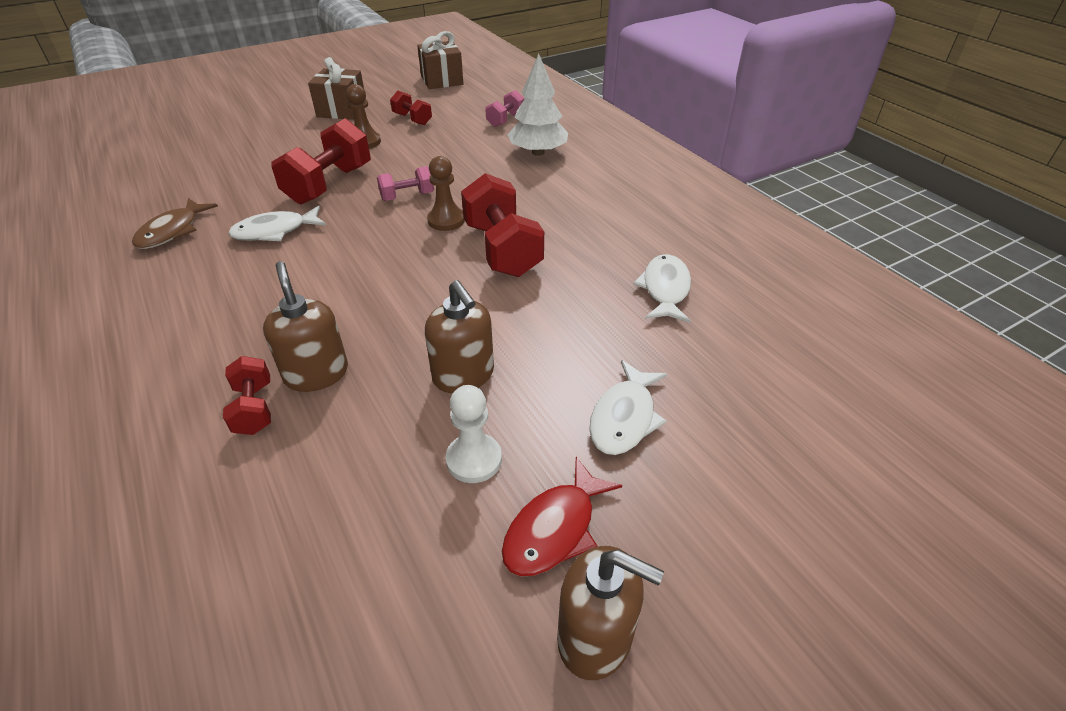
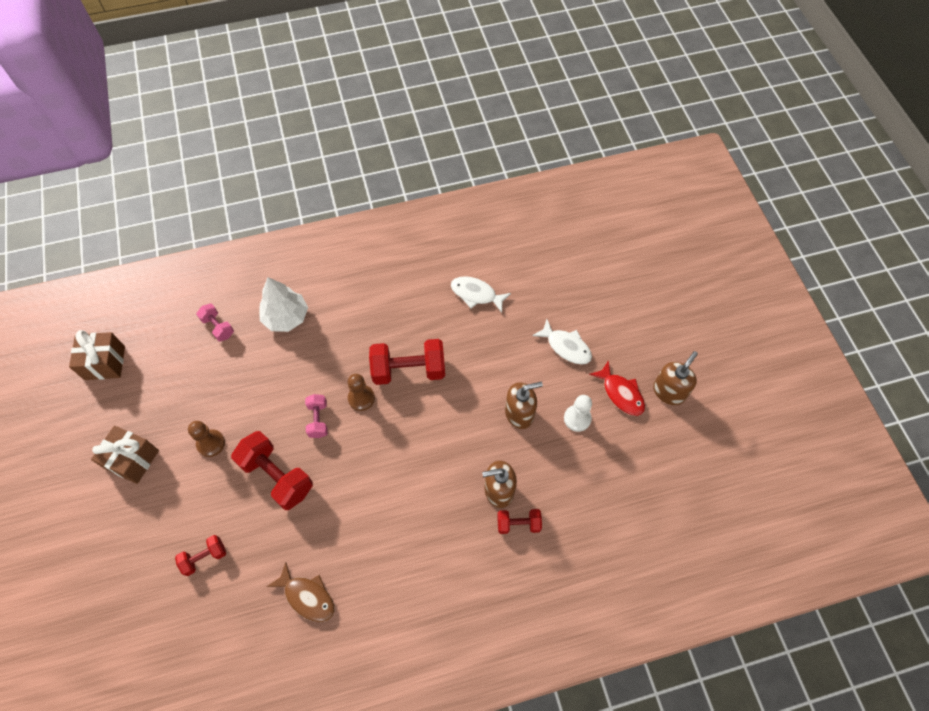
camera: 75 degrees left, 20 degrees up
white fish [228,206,326,241] -> none
red dumbbell [390,91,432,125] -> red dumbbell moved to [175,535,226,576]

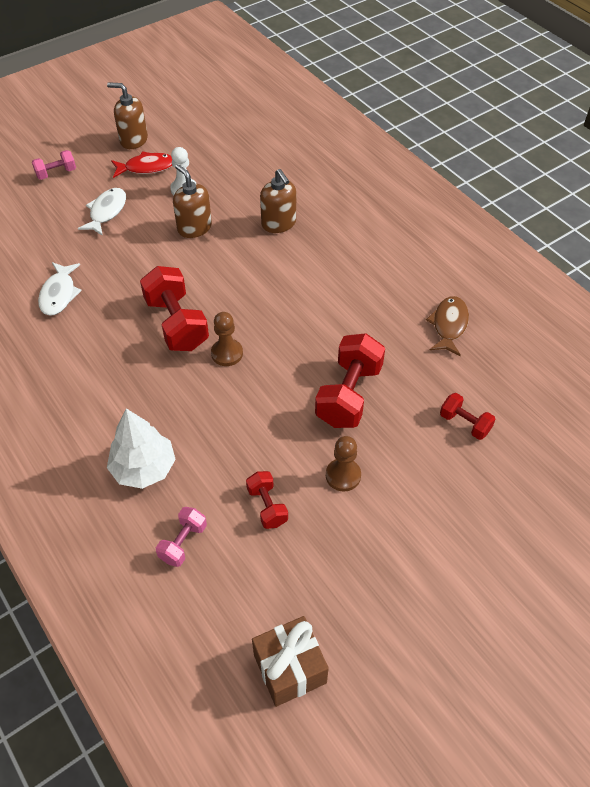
camera: 110 degrees left, 10 degrees down
brown gift [91,426,159,484] -> none
pink dumbbell [305,394,328,438] -> pink dumbbell moved to [32,150,76,180]
red dumbbell [497,509,542,534] -> red dumbbell moved to [246,471,288,529]
red fish [589,360,645,416] -> red fish turned 45 degrees clockwise [111,151,172,178]

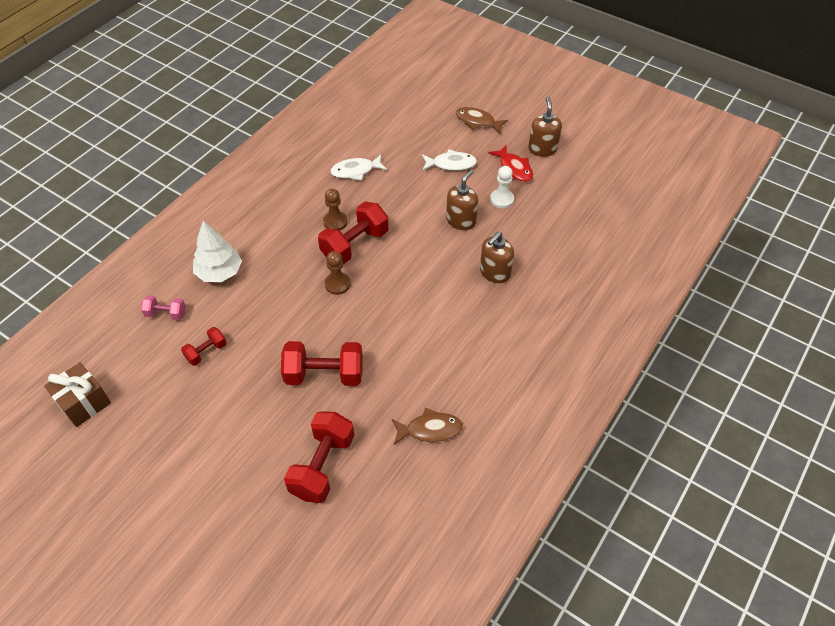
camera: 70 degrees right, 0 degrees up
pink dumbbell [32,150,76,180] -> brown fish [455,107,508,134]
brown pawn [326,436,361,492] -> brown pawn moved to [323,188,348,231]
red dumbbell [440,393,495,440] -> red dumbbell [284,411,354,503], size x1.86

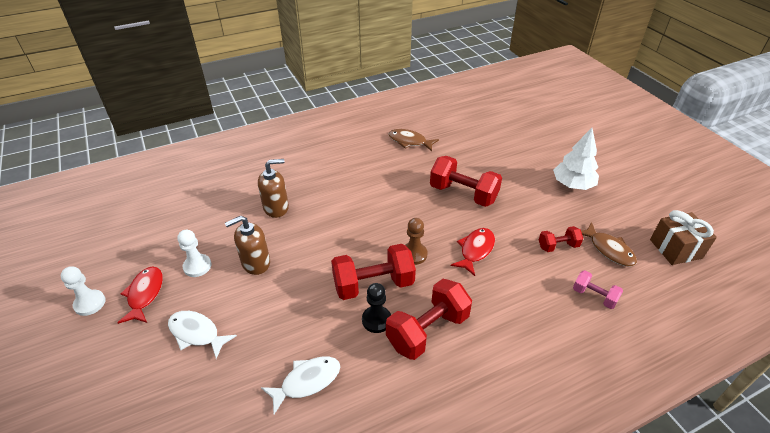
camera: 150 degrees left, 10 degrees down
white tree [193,221,242,282] -> white tree moved to [553,128,599,190]
red dumbbell [284,411,354,503] -> red dumbbell moved to [386,279,472,360]
brown pawn [323,188,348,231] -> black pawn [362,283,391,333]
white fish [330,155,387,180] -> white fish turned 45 degrees counterclockwise [261,356,340,414]
brown fish [455,107,508,134] -> brown fish moved to [581,222,637,267]
brown soap dispenser [528,97,562,157] -> white pawn [61,266,106,316]
none -> red fish [451,228,495,276]

